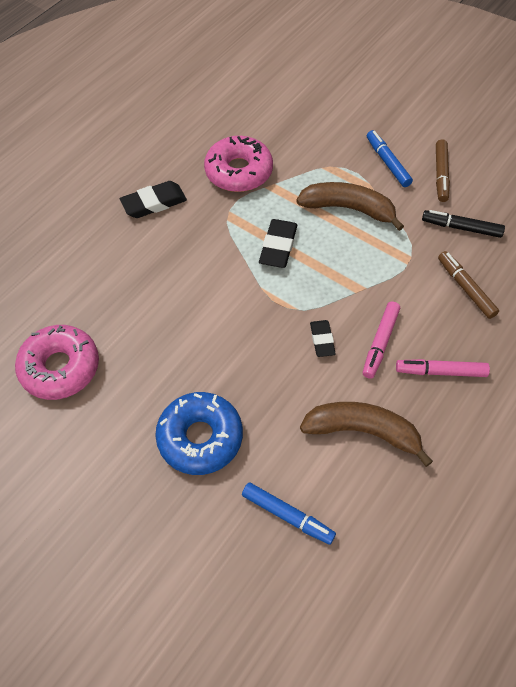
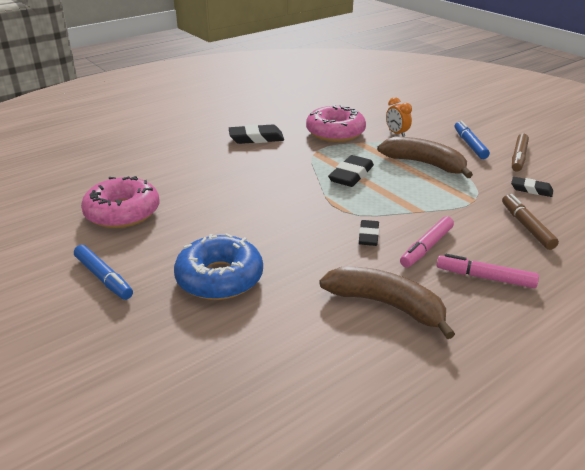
camera: 15 degrees right, 25 degrees down
blue marker [242,482,336,545] -> blue marker moved to [74,245,133,300]
black marker [422,210,505,238] -> black eraser [511,177,553,197]
none -> orange clock [386,97,412,137]

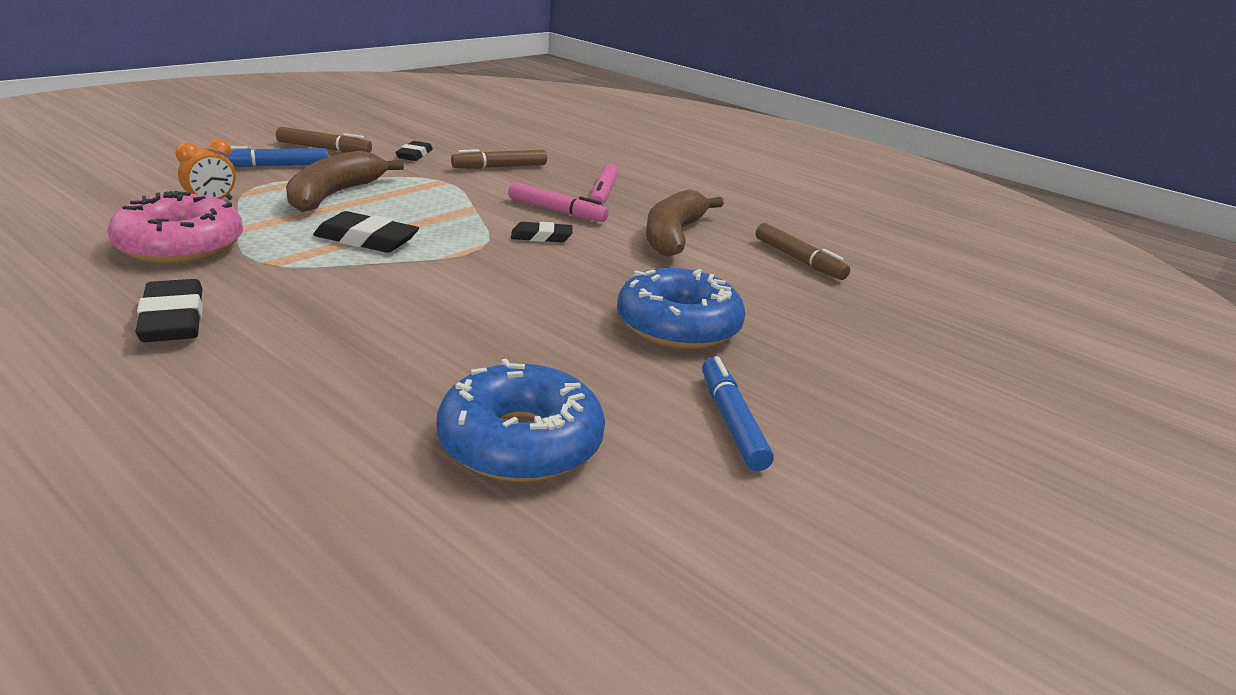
camera: 105 degrees left, 5 degrees down
blue marker [74,245,133,300] -> blue marker turned 45 degrees counterclockwise [702,356,774,471]
pink donut [81,176,159,228] -> blue donut [437,359,605,482]
none -> brown marker [756,223,850,280]

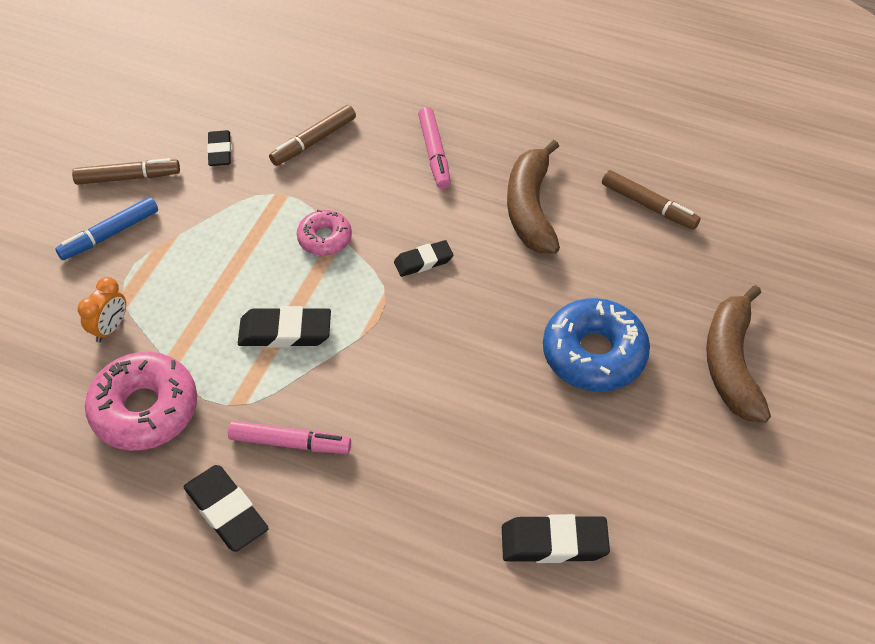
camera: 15 degrees left, 25 degrees up
brown banana [286,151,404,212] -> brown banana moved to [706,285,771,423]
blue donut [437,359,605,482] -> black eraser [502,514,610,563]
pink marker [508,182,609,222] -> pink marker moved to [228,421,351,454]
blue marker [702,356,774,471] -> none
none -> pink donut [297,209,352,256]

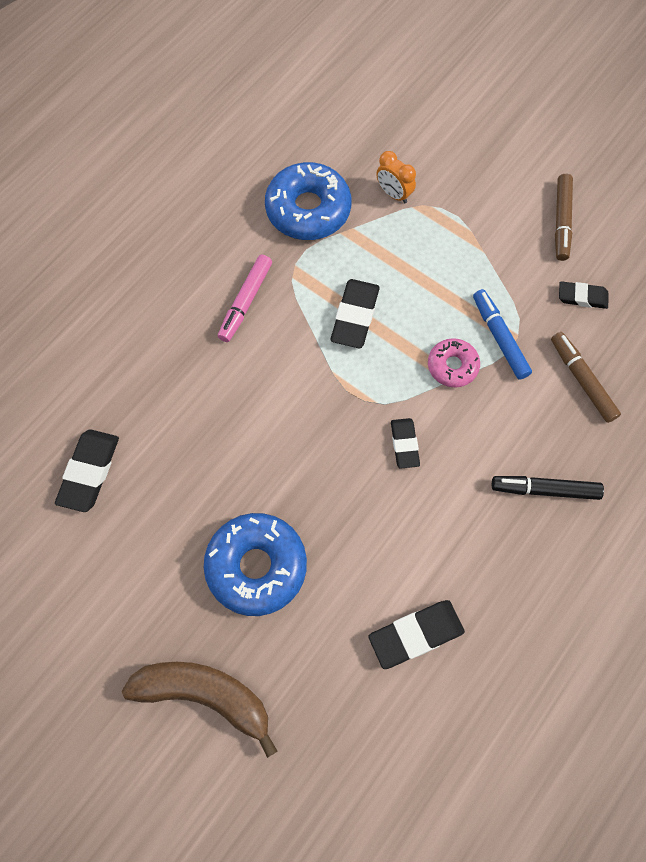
camera: 105 degrees right, 15 degrees up
blue marker [55,197,158,260] -> blue marker moved to [473,289,532,380]
pink donut [85,352,197,451] -> blue donut [265,162,352,240]
black eraser [184,465,269,552] -> black eraser moved to [368,600,465,669]
pink marker [418,107,451,189] -> black marker [492,476,604,500]
brown banana [507,140,560,254] -> none
brown marker [602,170,701,230] -> none

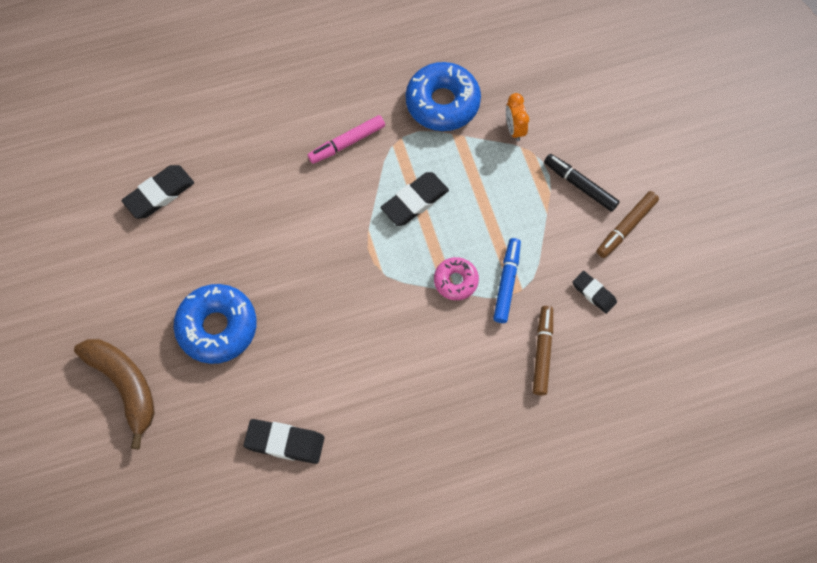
camera: 35 degrees right, 0 degrees up
black eraser [391,418,420,469] -> none
black marker [492,476,604,500] -> black marker moved to [544,154,620,212]

